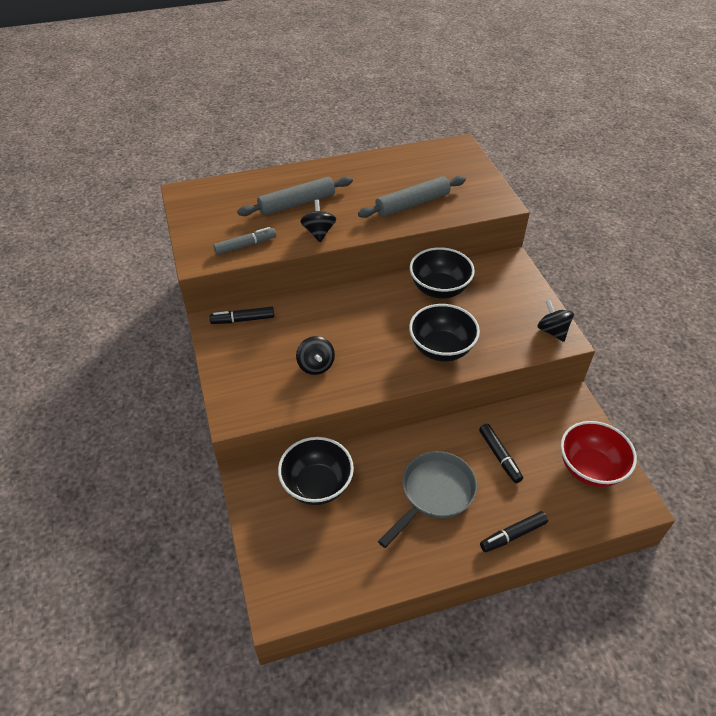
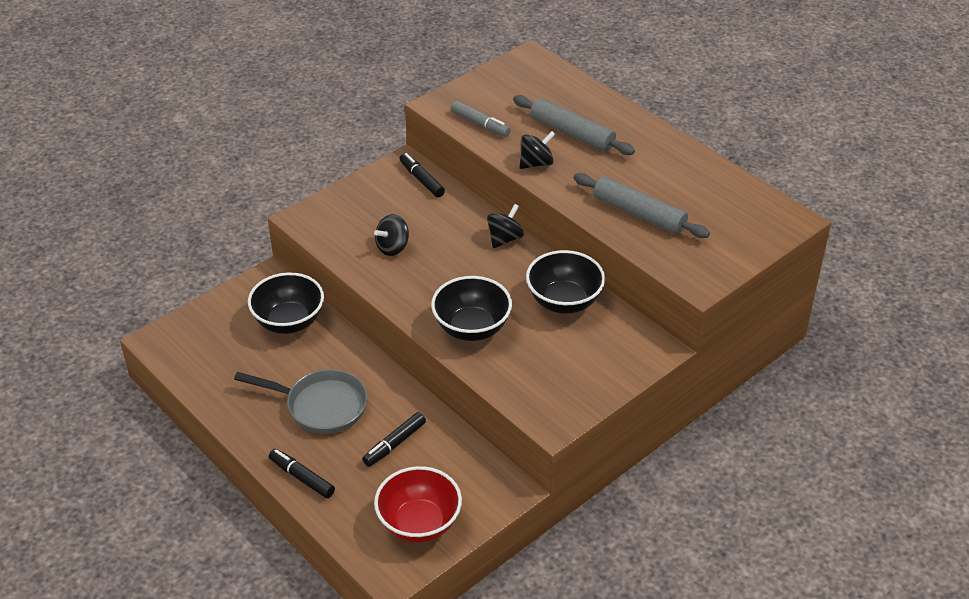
camera: 65 degrees right, 5 degrees down
black spinning top [537,300,574,342] -> black spinning top moved to [487,204,524,248]

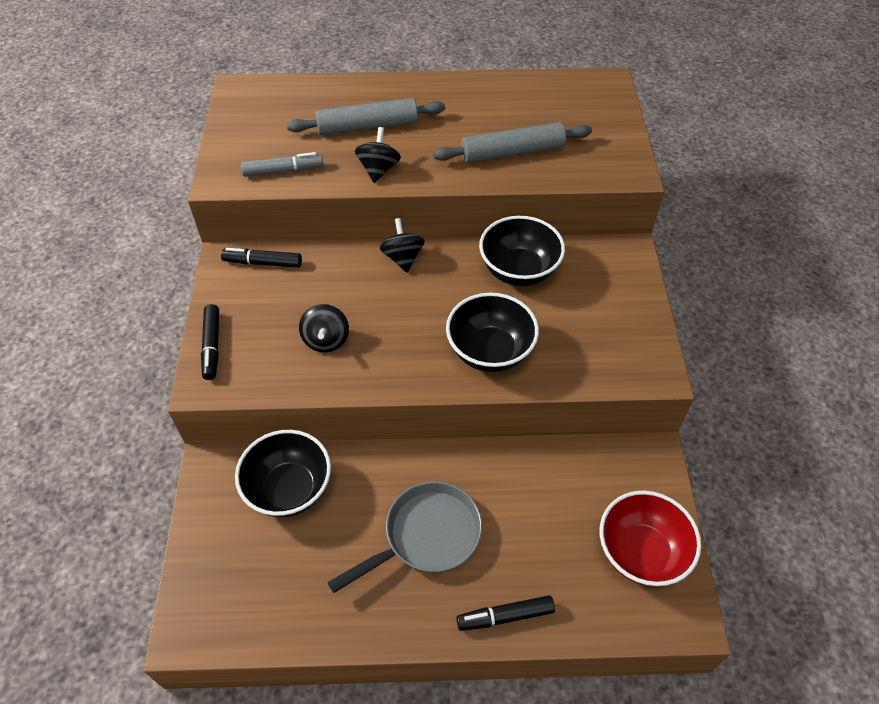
camera: 50 degrees left, 10 degrees up
black marker [362,412,426,467] -> black marker moved to [201,304,219,380]

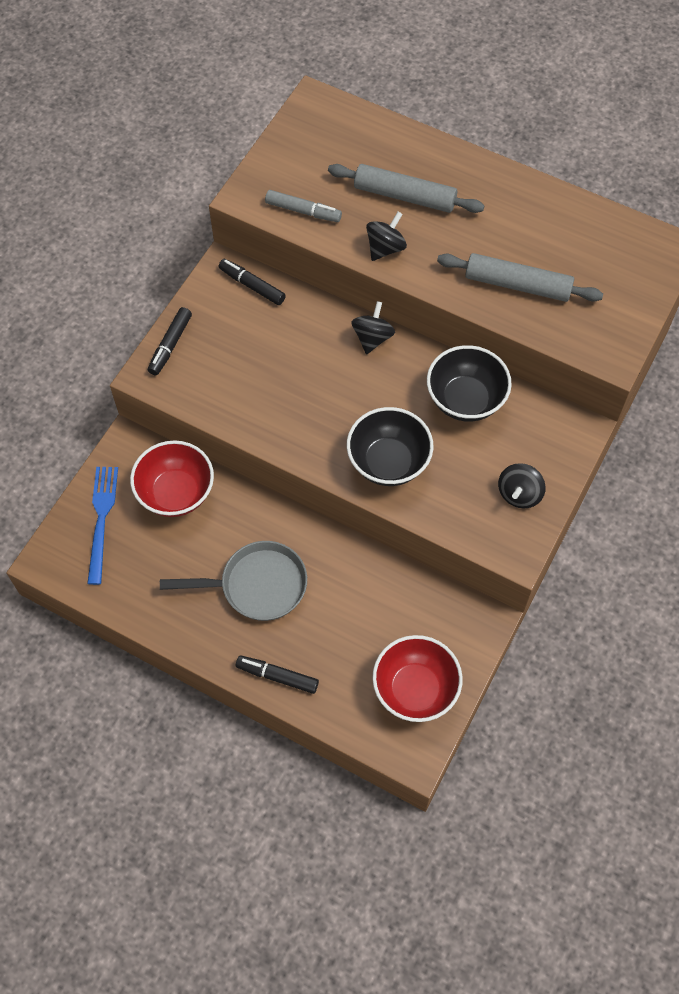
camera: 30 degrees right, 10 degrees up
black bowl [235,430,331,517] -> red bowl [130,440,214,517]
black spinning top [299,304,349,352] -> black spinning top moved to [498,463,546,508]
none -> blue fork [87,467,118,585]

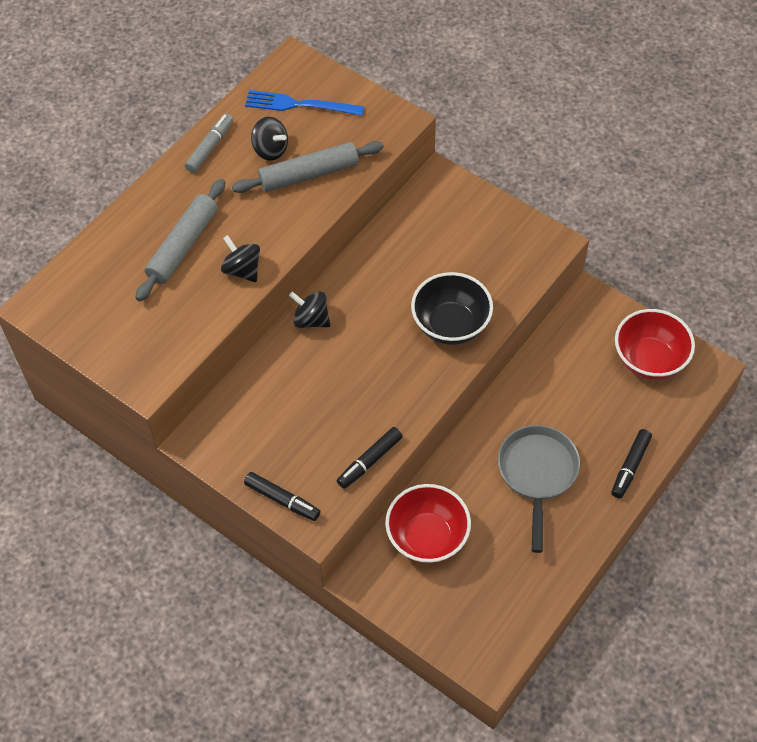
camera: 80 degrees left, 5 degrees down
blue fork [87,467,118,585] -> blue fork moved to [245,90,364,116]
black marker [219,259,286,305] -> black marker moved to [337,427,403,489]
grey marker [265,190,342,222] -> grey marker moved to [185,113,233,173]
black bowl [427,345,512,421] -> none
grey rolling pin [437,253,603,302] -> grey rolling pin turned 45 degrees clockwise [232,141,384,193]
black spinning top [498,463,546,508] -> black spinning top moved to [251,117,288,161]

